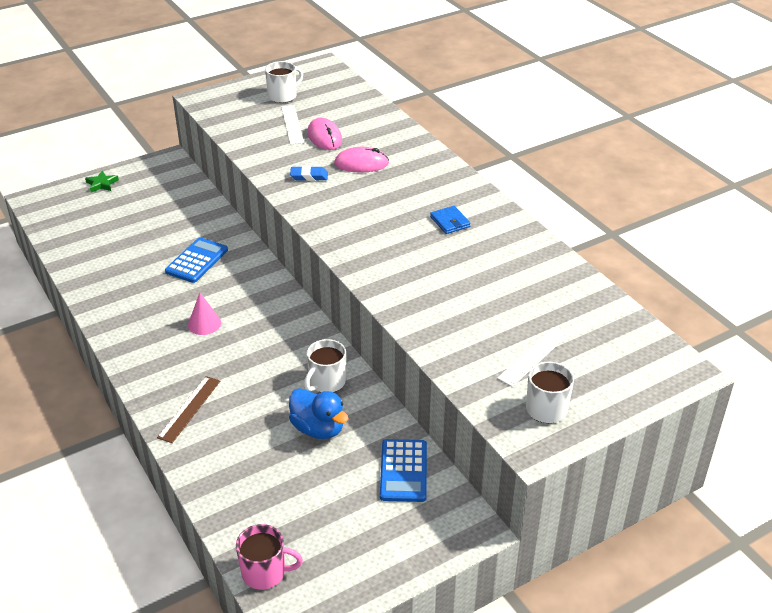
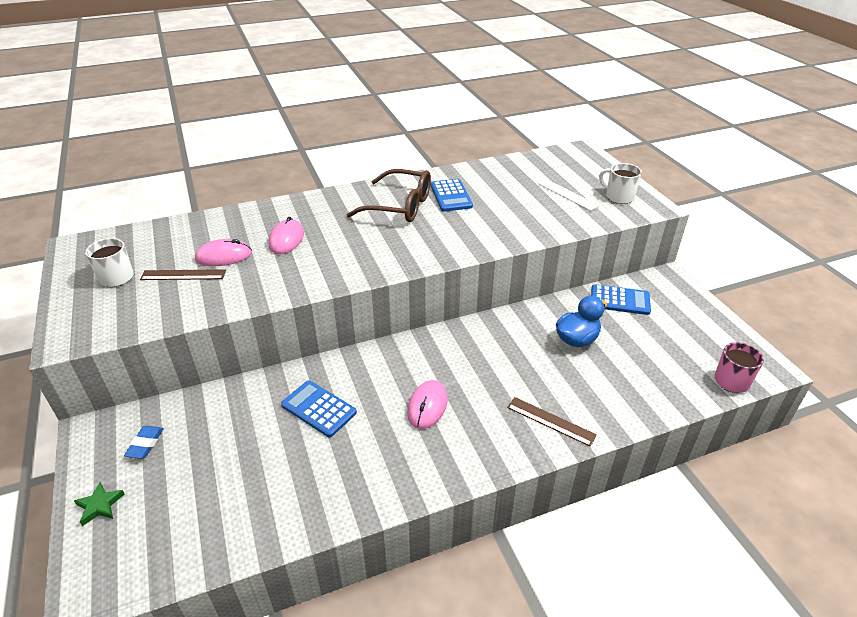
camera: 80 degrees left, 0 degrees up
pink cone [188,293,221,335] -> pink mouse [407,380,448,429]
white ruler [281,105,304,144] -> brown ruler [140,269,226,280]
blue eraser [290,166,328,181] -> blue eraser moved to [124,426,164,459]
white mug [304,339,346,392] -> none
blue wallet [430,206,471,234] -> brown glasses [347,169,431,222]
none -> blue calculator [431,179,473,212]

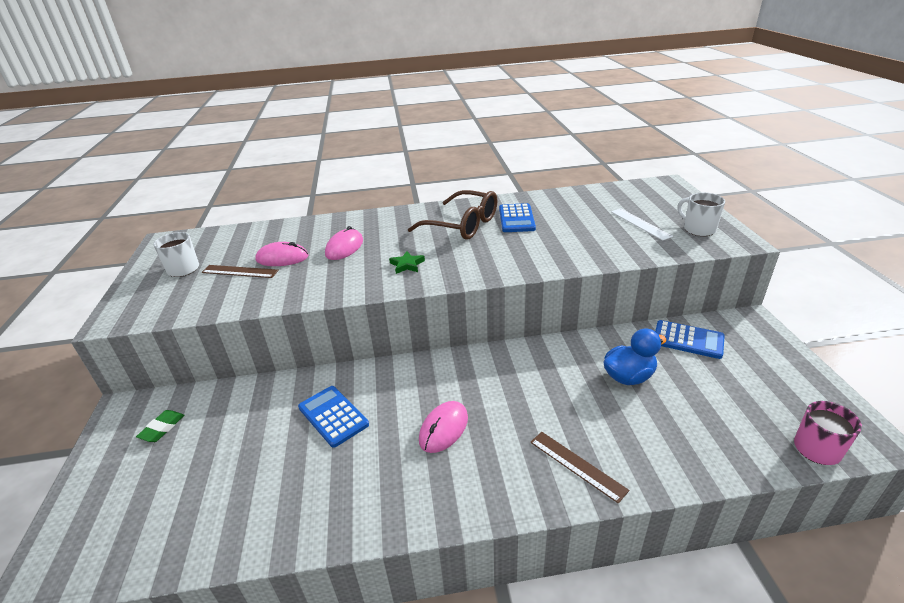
camera: 15 degrees right, 5 degrees down
green star [74,482,125,526] -> green star moved to [389,251,425,274]
blue eraser [124,426,164,459] -> green eraser [136,410,184,442]

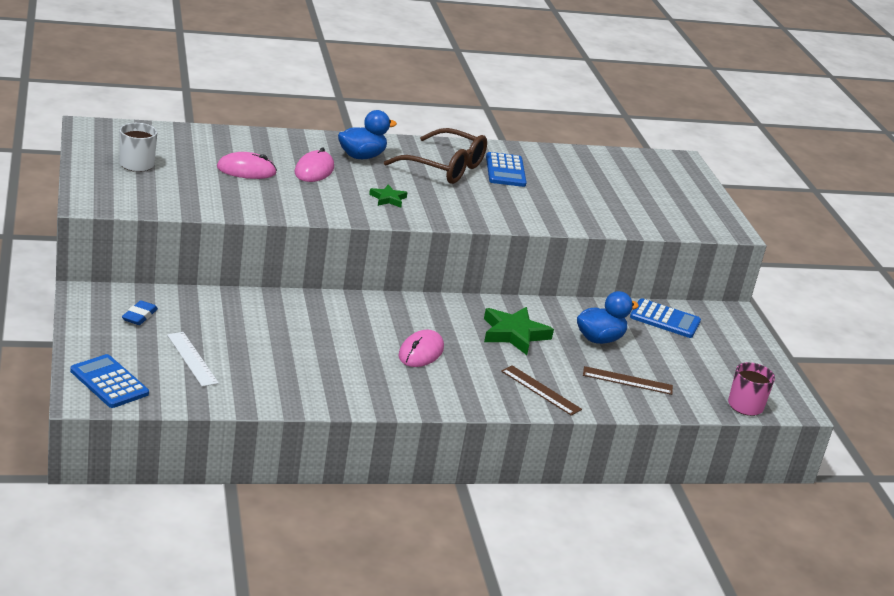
camera: 10 degrees left, 5 degrees down
green eraser [136,410,184,442] -> blue eraser [122,300,158,325]
brown ruler [202,265,279,278] -> brown ruler moved to [583,366,673,395]
blue calculator [298,386,369,448] -> blue calculator moved to [70,354,149,408]
white ruler [611,208,673,241] -> white ruler moved to [167,332,219,387]
white mug [677,193,725,236] -> none
none -> blue duck [338,110,397,159]
none -> green star [484,307,554,355]

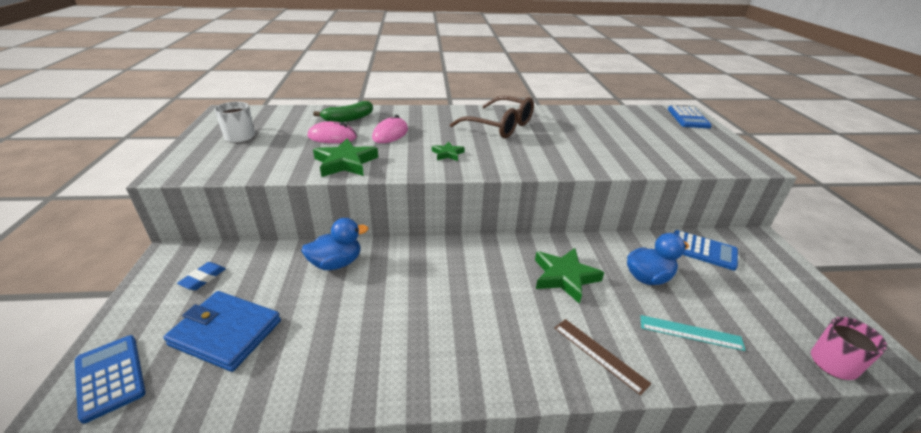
camera: 10 degrees right, 5 degrees up
white ruler [167,332,219,387] -> blue wallet [163,291,281,372]
blue duck [338,110,397,159] -> blue duck moved to [301,218,369,270]
pink mouse [398,330,444,367] -> none
blue calculator [486,152,527,187] -> blue calculator moved to [668,106,712,128]
brown ruler [583,366,673,395] -> turquoise ruler [640,315,746,351]
none -> green banana [313,101,373,122]
none -> green star [313,138,378,177]

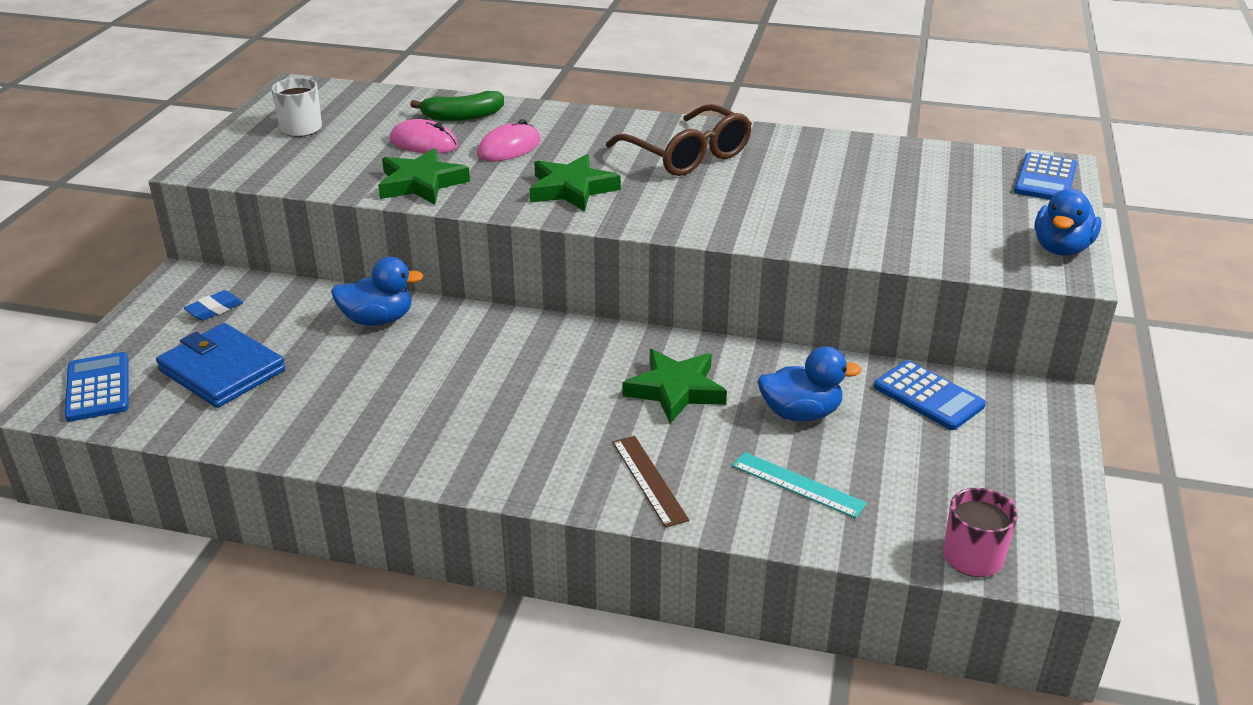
camera: 20 degrees right, 0 degrees up
green star [432,141,465,161] -> green star [530,154,621,212], size x1.83
none -> blue duck [1035,189,1101,256]

